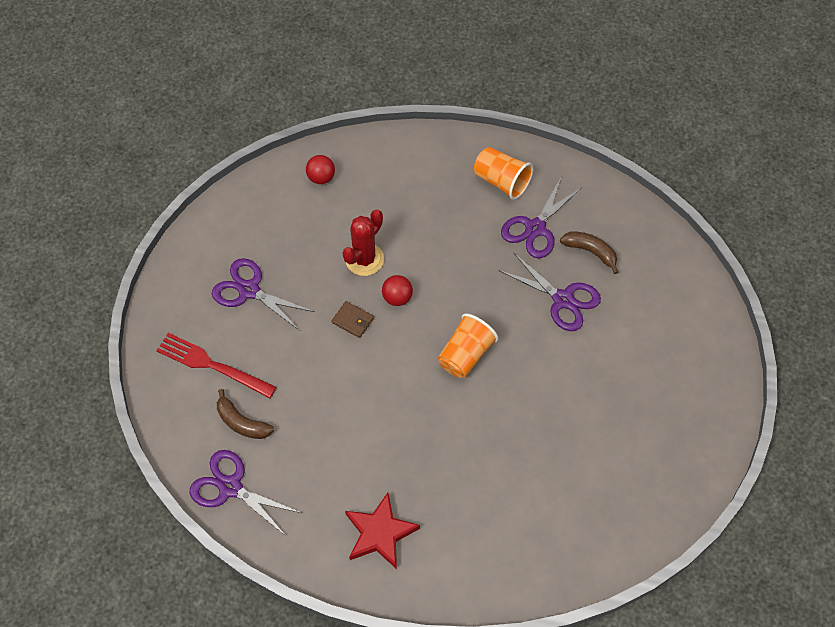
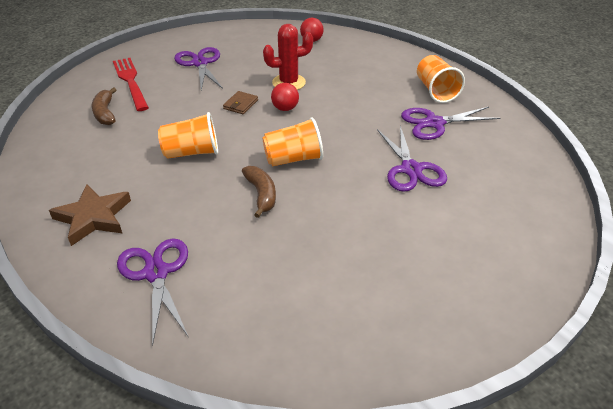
camera: 40 degrees right, 20 degrees down
purple scissors [189,450,301,536] -> purple scissors moved to [117,238,188,346]
brown wallet [332,301,374,338] -> brown wallet turned 45 degrees clockwise [223,91,258,114]
red star [345,493,420,569] -> brown star [49,184,131,246]
brown banana [560,231,618,274] -> brown banana moved to [242,166,276,218]
none -> orange cup [158,112,218,159]

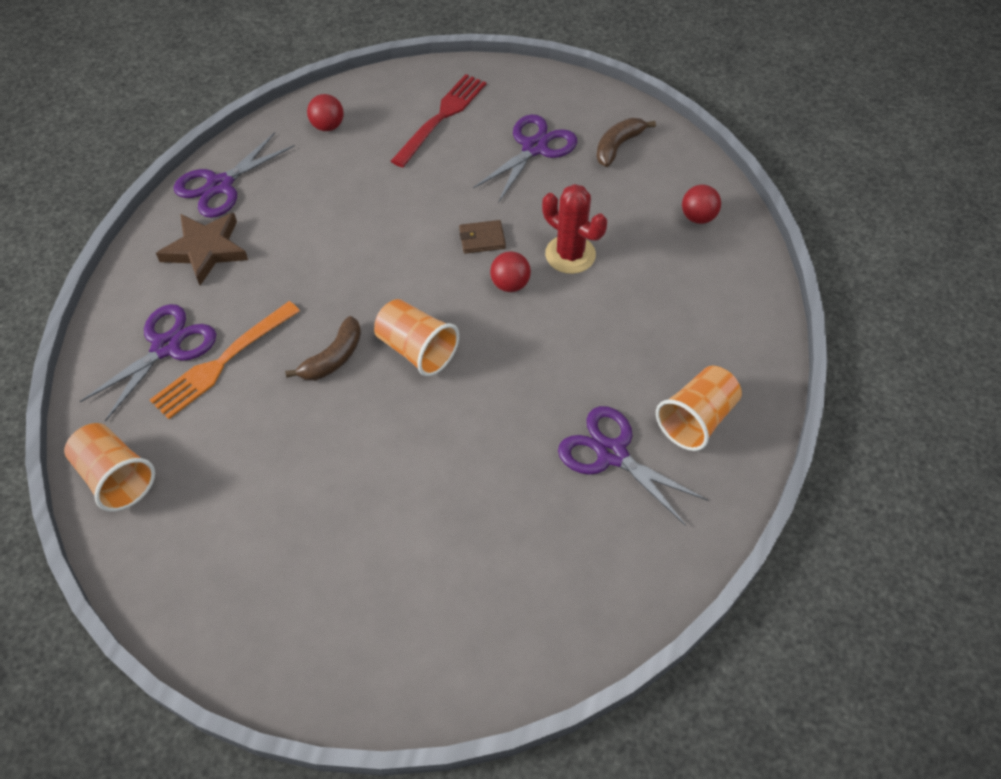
camera: 55 degrees right, 15 degrees up
brown banana [92,87,116,125] -> brown banana moved to [596,118,656,167]
orange cup [158,112,218,159] -> orange cup moved to [64,423,155,512]
purple scissors [377,126,447,192] -> purple scissors moved to [174,132,295,218]
none -> orange fork [150,301,300,419]
none -> red ball [307,94,344,131]

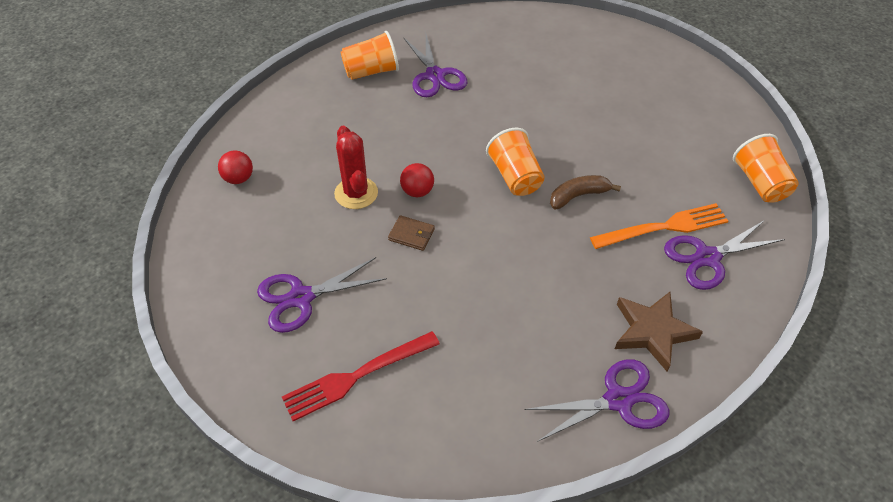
camera: 150 degrees left, 5 degrees down
red ball [307,94,344,131] -> none
brown banana [596,118,656,167] -> none

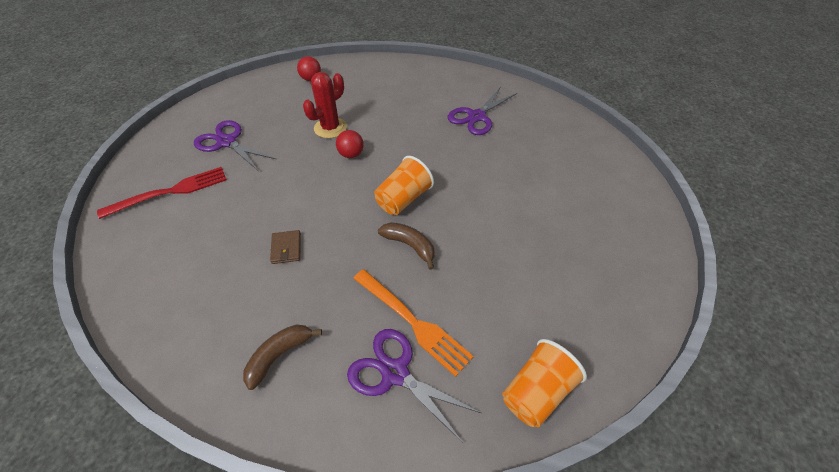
camera: 60 degrees right, 0 degrees up
red fork [282,331,440,421] -> red fork turned 120 degrees clockwise [97,167,227,219]
orange cup [341,31,399,80] -> none
brown wallet [388,215,435,251] -> brown wallet moved to [270,230,301,264]
purple scissors [524,359,669,442] -> none
brown star [615,292,703,371] -> brown banana [243,325,322,390]

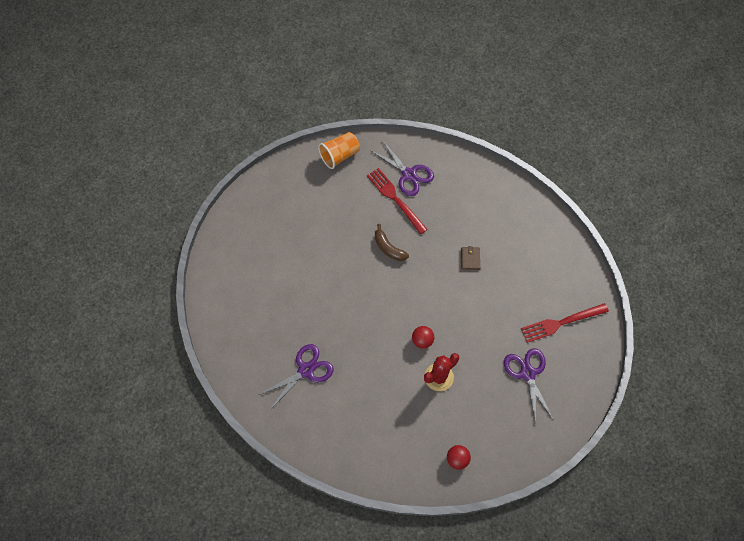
camera: 170 degrees left, 15 degrees up
purple scissors [194,120,277,170] -> purple scissors turned 150 degrees counterclockwise [504,348,554,424]
brown banana [243,325,322,390] -> none
orange fork [353,269,474,377] -> red fork [367,168,428,234]
orange cup [374,156,434,215] -> none

